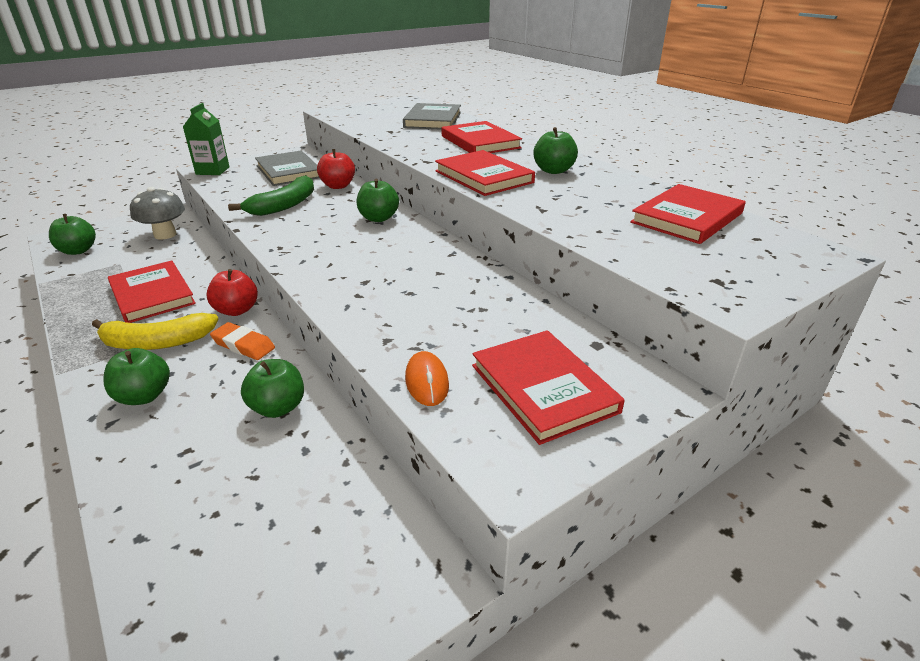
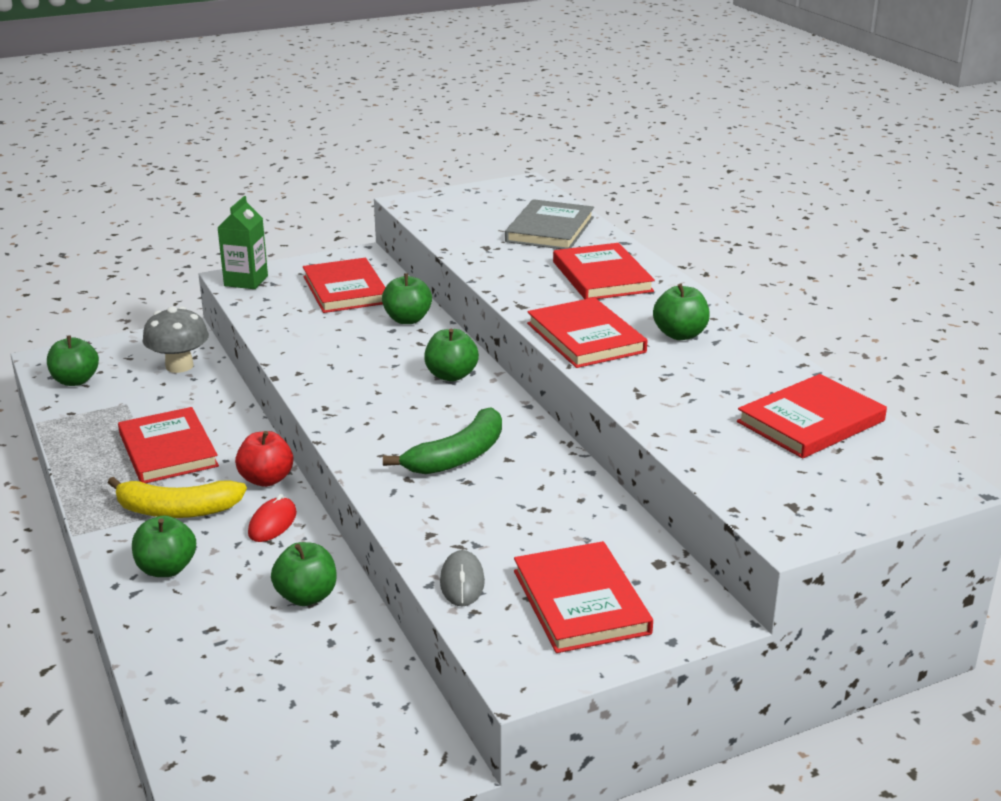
camera: 10 degrees right, 5 degrees down
orange eraser [210,322,275,360] -> red mouse [248,494,297,542]
green banana [228,175,314,216] -> green banana moved to [383,407,502,474]
grey book [255,151,320,186] -> red book [303,258,386,313]
red apple [317,149,355,189] -> green apple [382,274,432,324]
orange mouse [405,351,449,406] -> grey mouse [440,550,485,607]

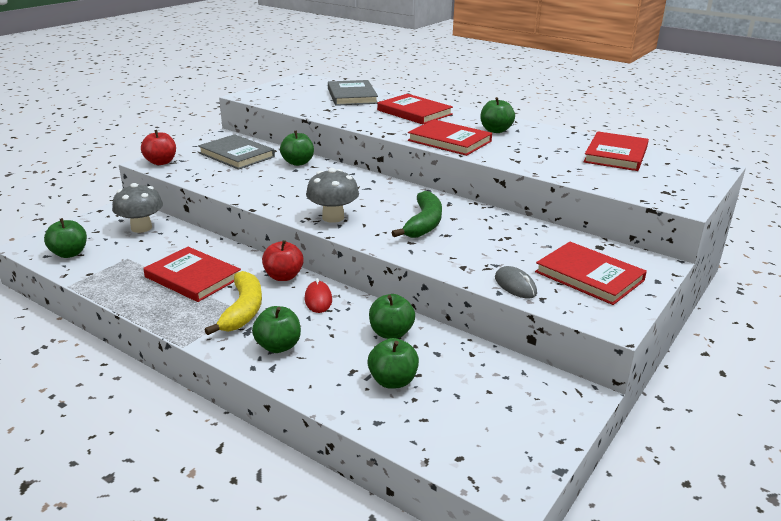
camera: 30 degrees left, 0 degrees up
yellow banana [108,477,247,518] -> yellow banana turned 60 degrees counterclockwise [205,271,262,335]
green carton [217,196,268,289] -> red apple [141,130,176,165]
red book [303,258,386,313] -> grey book [198,134,275,170]
green apple [424,329,479,381] -> green apple moved to [368,338,419,389]
none -> grey mushroom [306,168,359,223]

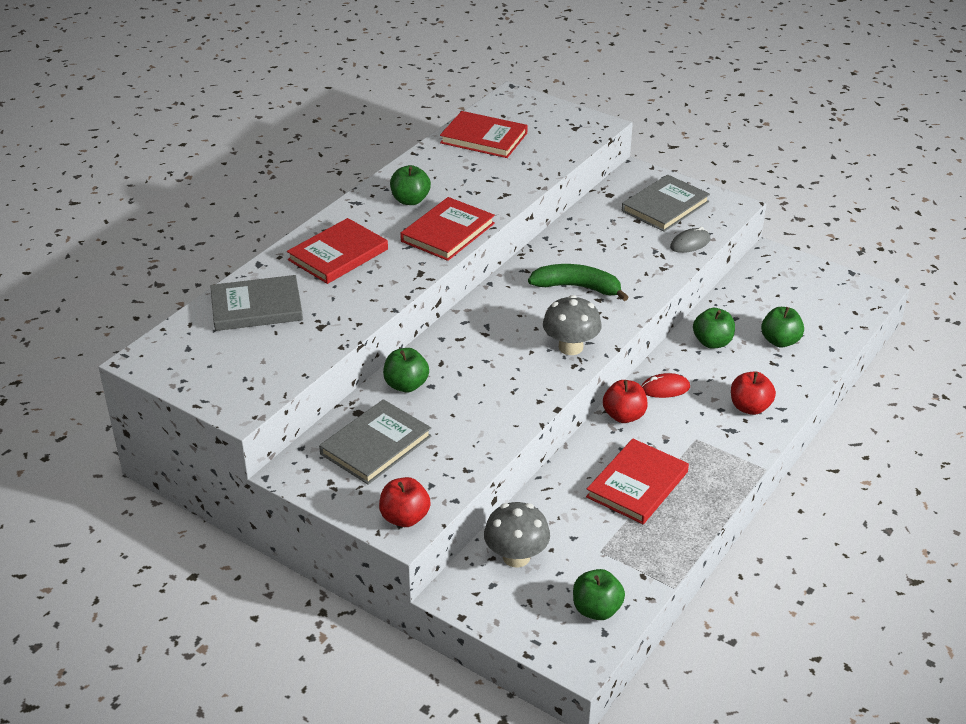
camera: 90 degrees left, 10 degrees up
yellow banana [205,271,262,335] -> none
green apple [252,306,301,353] -> red apple [731,371,776,415]
red book [535,242,647,305] -> grey book [622,175,710,232]

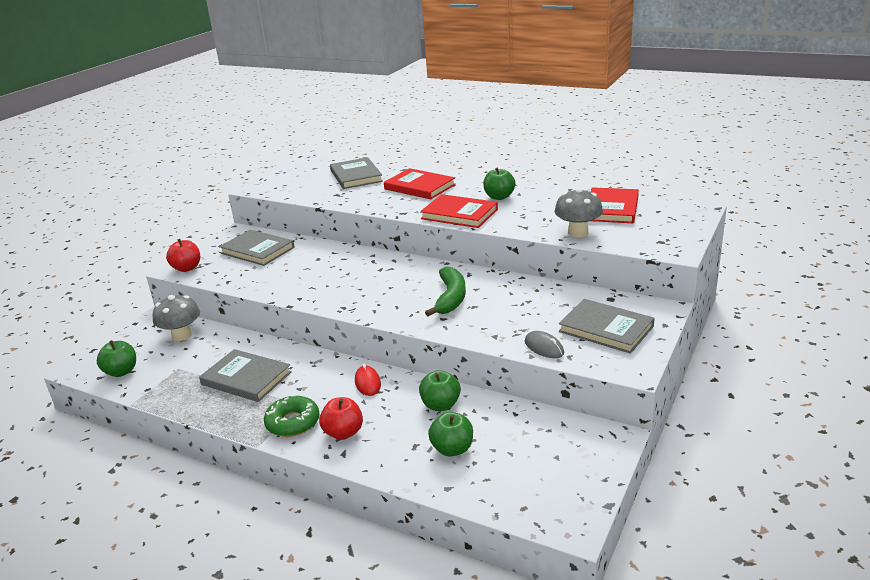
camera: 85 degrees right, 10 degrees down
green apple [383,348,429,392] -> none
grey mushroom [543,295,601,355] -> grey mushroom moved to [555,188,603,237]
red book [586,438,689,524] -> grey book [199,349,292,402]
red apple [603,380,648,423] -> none
none -> green donut [264,395,320,437]

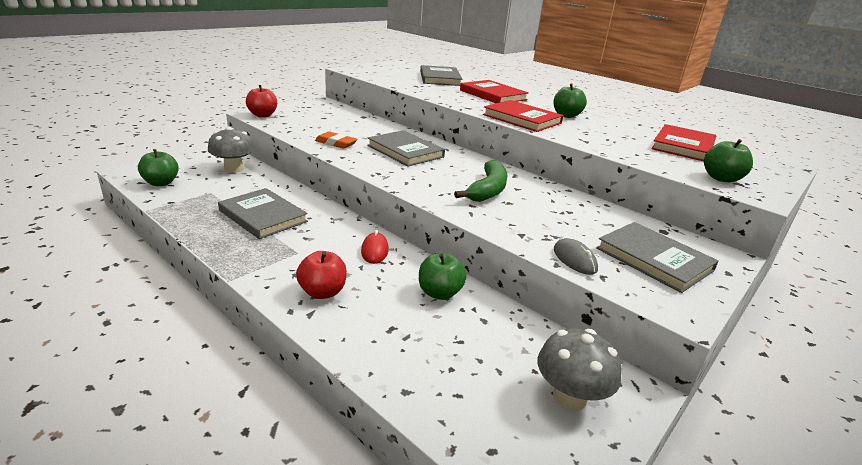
camera: 10 degrees right, 0 degrees up
grey book [219,229,295,266] -> grey book moved to [367,130,445,167]
green donut [264,395,320,437] -> none
green apple [428,412,473,457] -> green apple moved to [704,139,753,182]
grey mushroom [555,188,603,237] -> grey mushroom moved to [538,328,622,411]
none -> orange eraser [315,131,358,149]

